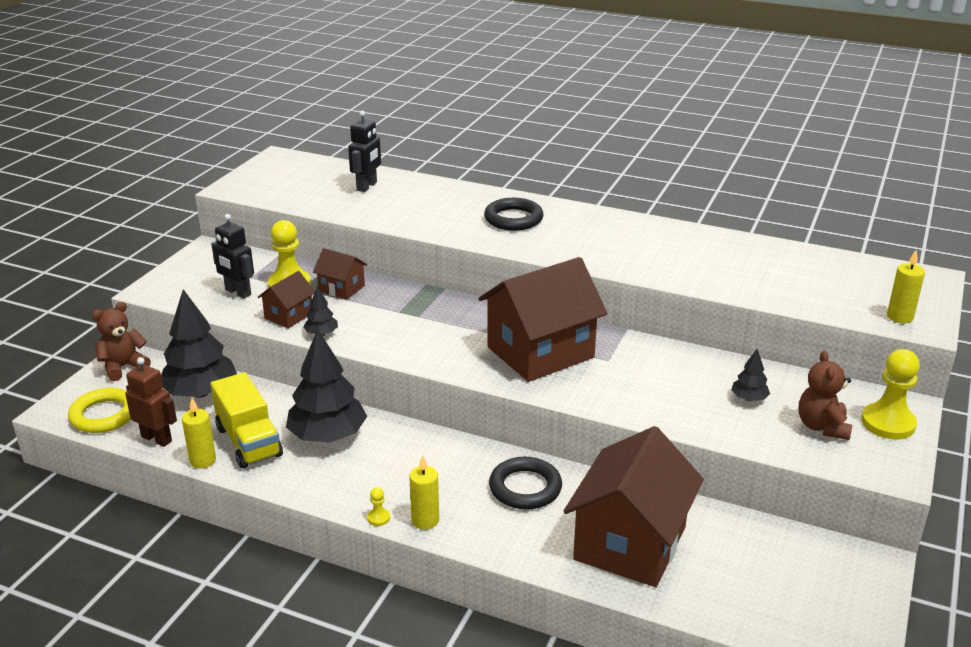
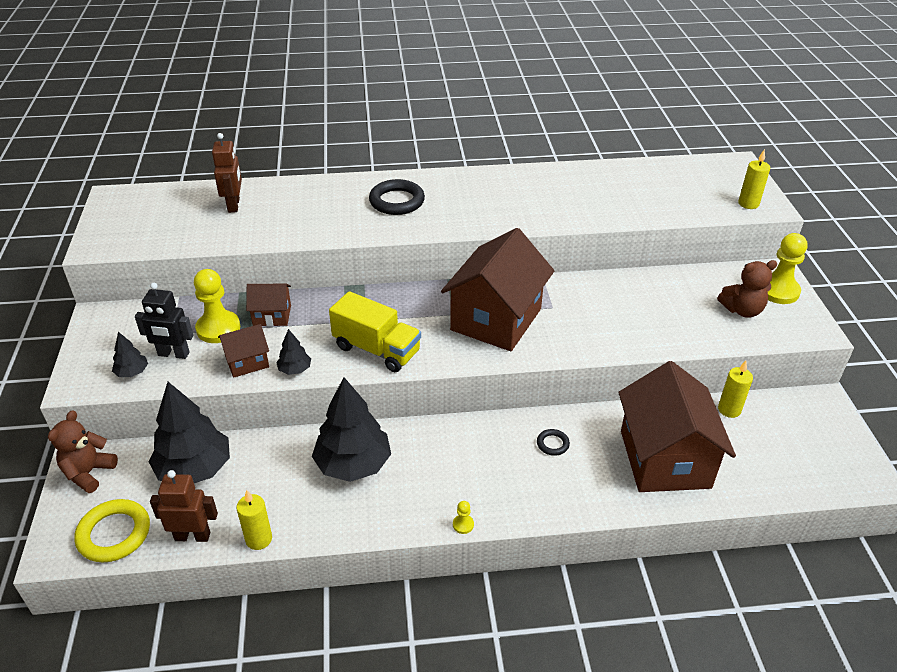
camera: 30 degrees left, 10 degrees up
yellow truck [210,372,283,468] -> yellow truck moved to [329,291,421,372]
brown house [257,271,315,328] -> brown house turned 60 degrees clockwise [218,324,269,378]
black robot [348,111,381,192] -> brown robot [212,133,242,213]
yellow candle [409,455,439,530] -> yellow candle moved to [718,361,753,418]
black ring [489,457,562,510] -> black ring [537,429,570,456], size x0.51
black tree [731,349,770,401] -> black tree moved to [112,332,148,377]
brown teddy bear [799,351,852,440] -> brown teddy bear turned 75 degrees counterclockwise [717,260,777,318]

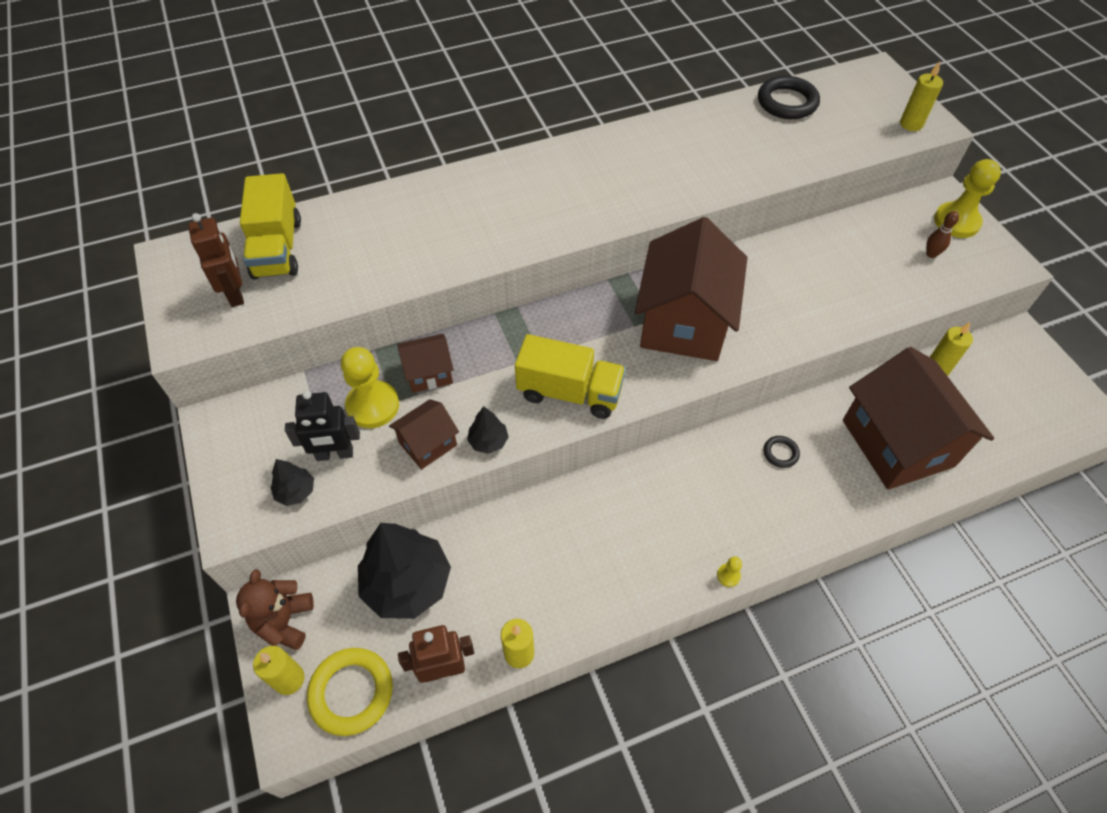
camera: 15 degrees left, 15 degrees up
brown robot [212,133,242,213] -> brown robot moved to [188,213,244,307]
black tree [312,377,391,482] -> none
black ring [369,179,425,215] -> black ring moved to [758,76,820,119]
brown teddy bear [717,260,777,318] -> brown bowling pin [926,211,959,258]
none -> yellow truck [240,173,301,279]
none -> yellow candle [253,646,305,695]

